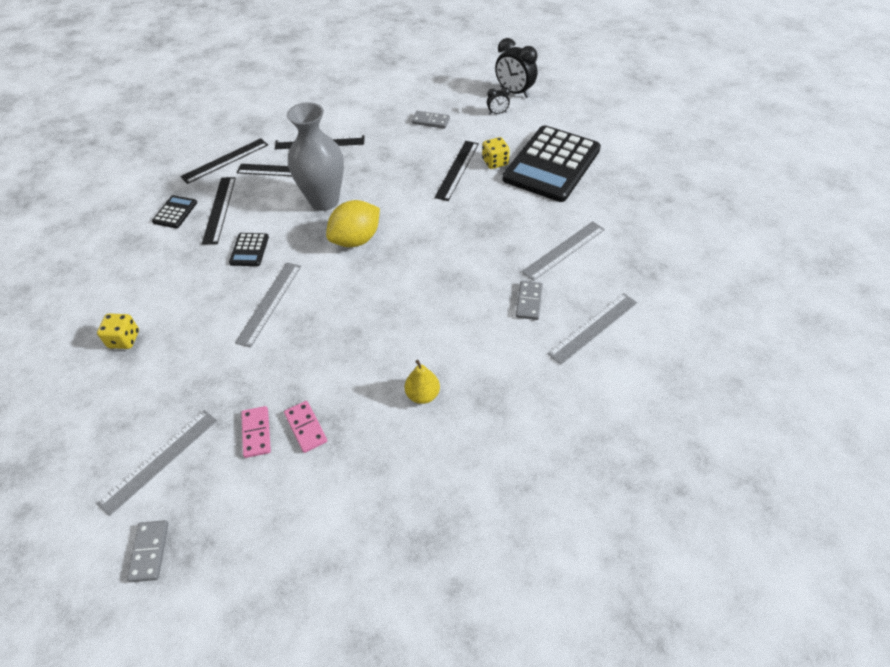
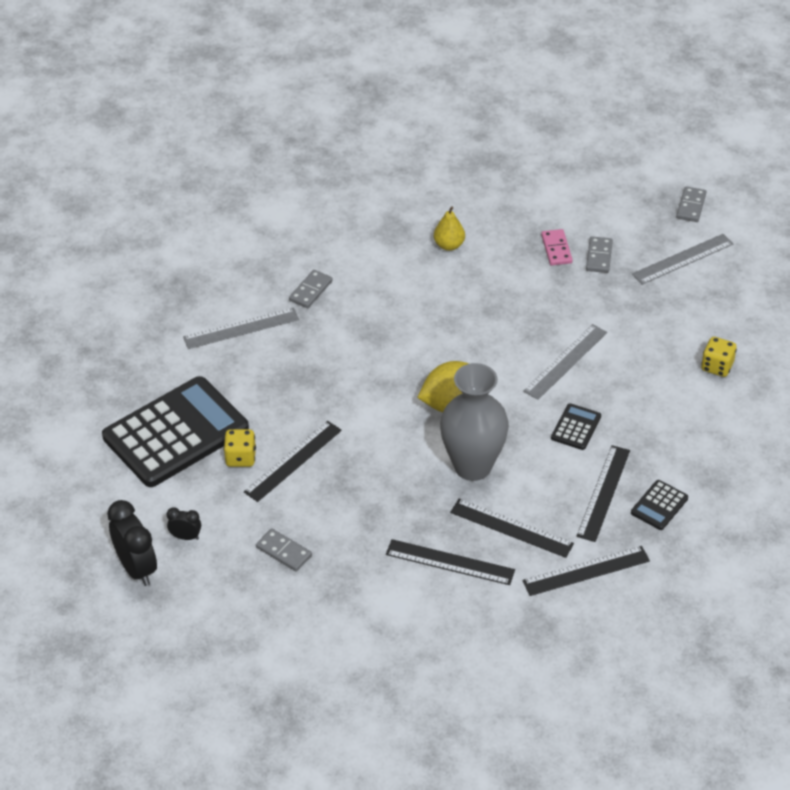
camera: 160 degrees left, 5 degrees down
pink domino [241,406,271,458] -> grey domino [586,236,613,273]
grey ruler [547,293,637,365] -> none

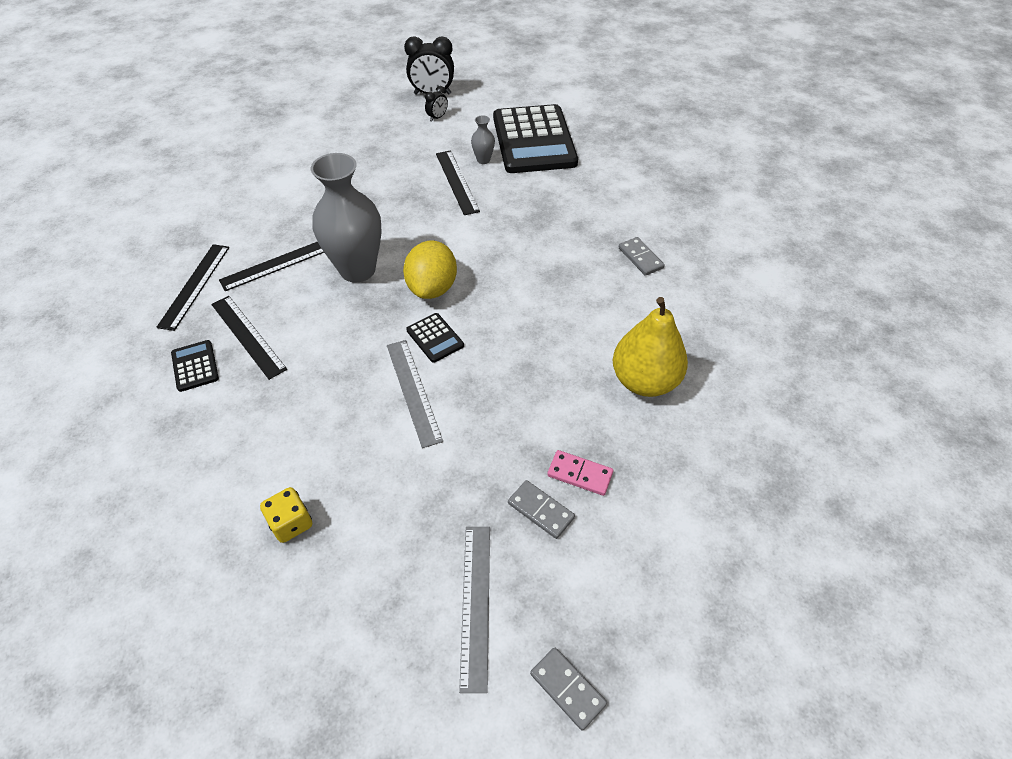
camera: 120 degrees right, 5 degrees up
grey ruler [183,307,299,349] -> none
yellow dice [224,429,256,467] -> grey vase [471,115,495,164]
grey domino [256,528,312,571] -> none
black ruler [386,539,515,585] -> none
yellow pear [434,206,465,251] -> yellow pear [613,297,688,397], size x1.89
black calculator [551,403,601,450] -> black calculator moved to [406,313,464,363]

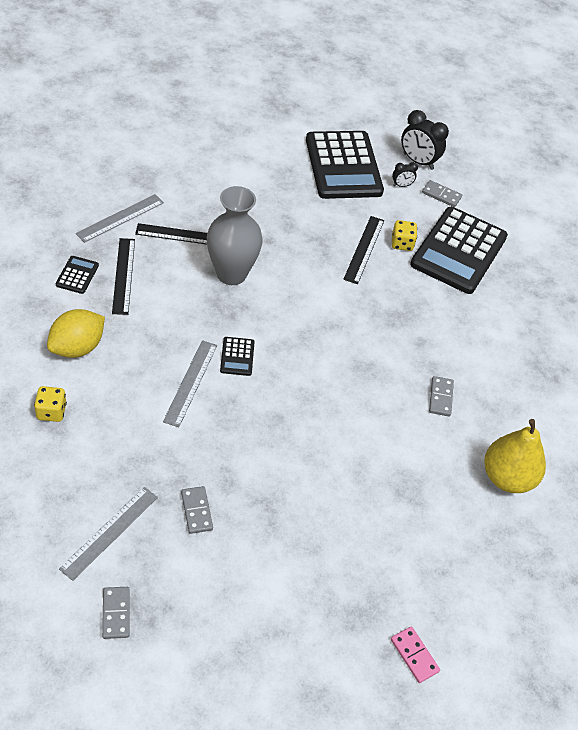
camera: 30 degrees right, 0 degrees up
black ruler [156,244,229,331] -> grey ruler [76,194,164,243]
yellow lemon [403,241,457,299] -> yellow lemon moved to [47,309,105,358]
grey vase [471,115,495,164] -> yellow dice [392,220,417,251]
pink domino [547,450,613,496] -> pink domino moved to [391,626,440,683]
yellow pear [613,297,688,397] -> yellow pear moved to [484,419,546,493]
none -> black calculator [306,131,384,199]
none -> grey domino [422,180,462,207]

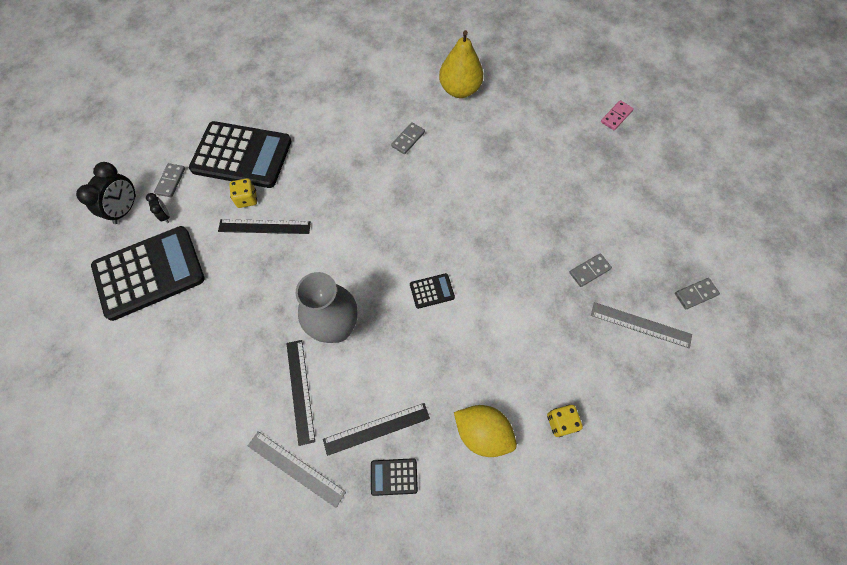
camera: 100 degrees left, 15 degrees up
grey ruler [163,340,217,427] -> none
grey domino [429,376,454,416] -> grey domino turned 45 degrees counterclockwise [391,122,425,154]

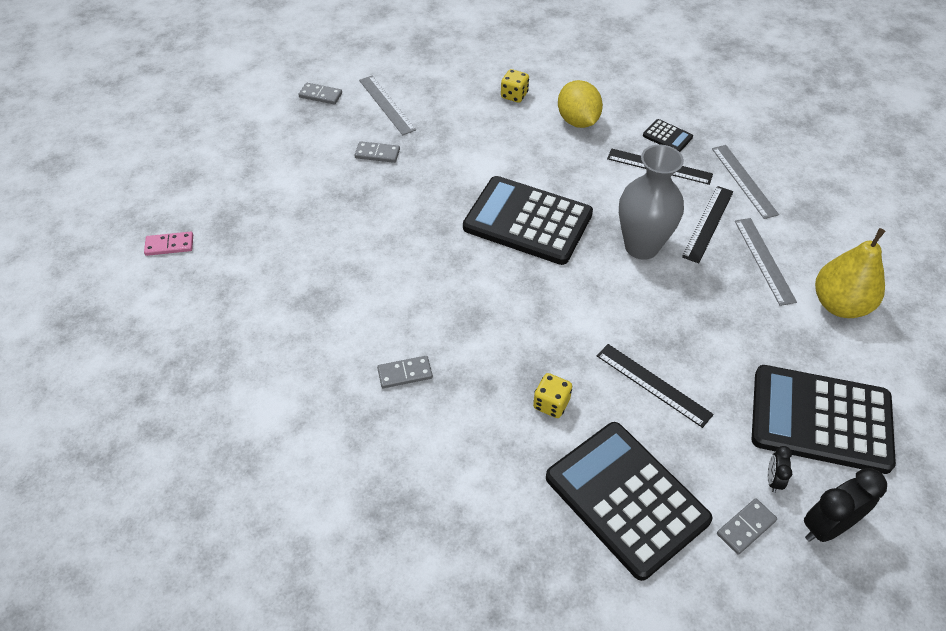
camera: 140 degrees left, 15 degrees down
yellow dice [229,178,257,208] -> yellow dice moved to [533,373,572,418]
black calculator [410,273,455,309] -> black calculator [463,176,593,265], size x2.44
yellow pear [439,30,483,98] -> yellow pear moved to [815,228,886,318]
none -> grey ruler [735,218,797,306]

